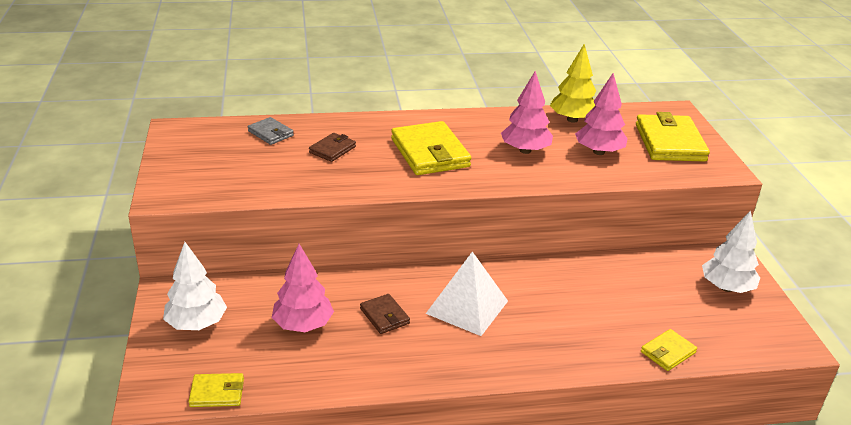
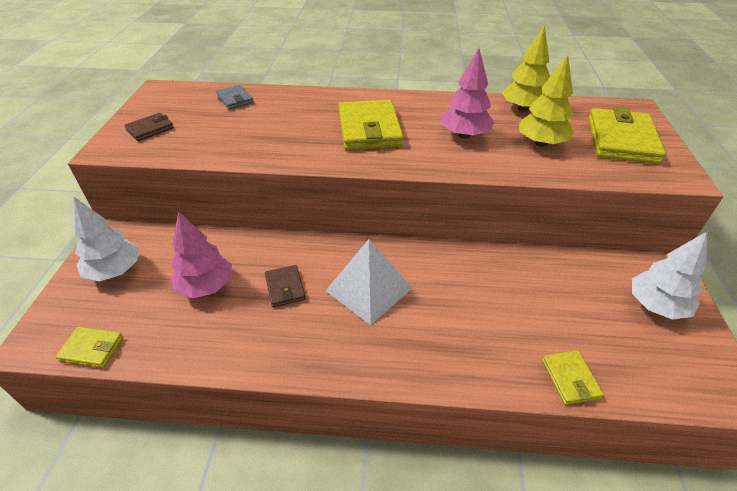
camera: 15 degrees right, 10 degrees up
brown wallet [309,133,356,162] -> brown wallet moved to [124,113,174,141]
pink tree [575,73,628,155] -> yellow tree [518,55,574,147]
yellow wallet [641,329,697,371] -> yellow wallet turned 75 degrees counterclockwise [542,350,604,405]

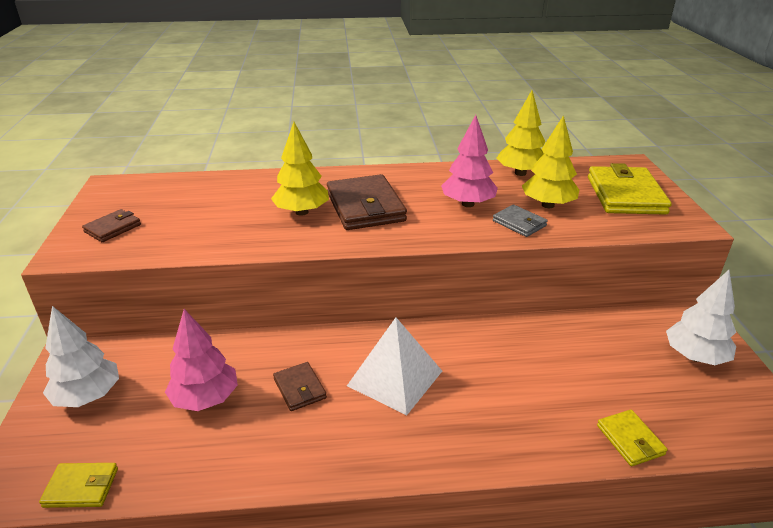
camera: 10 degrees left, 10 degrees down
grey wallet [216,85,254,110] -> grey wallet moved to [493,205,548,237]
yellow wallet [338,99,404,150] -> brown wallet [327,174,407,230]
none -> yellow tree [271,122,329,216]

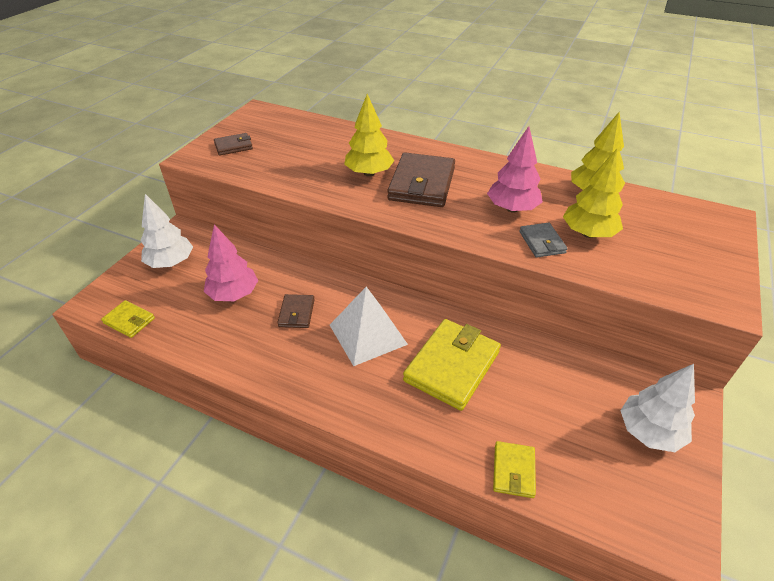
camera: 30 degrees right, 10 degrees up
yellow wallet [588,163,672,215] -> yellow wallet moved to [403,319,501,411]

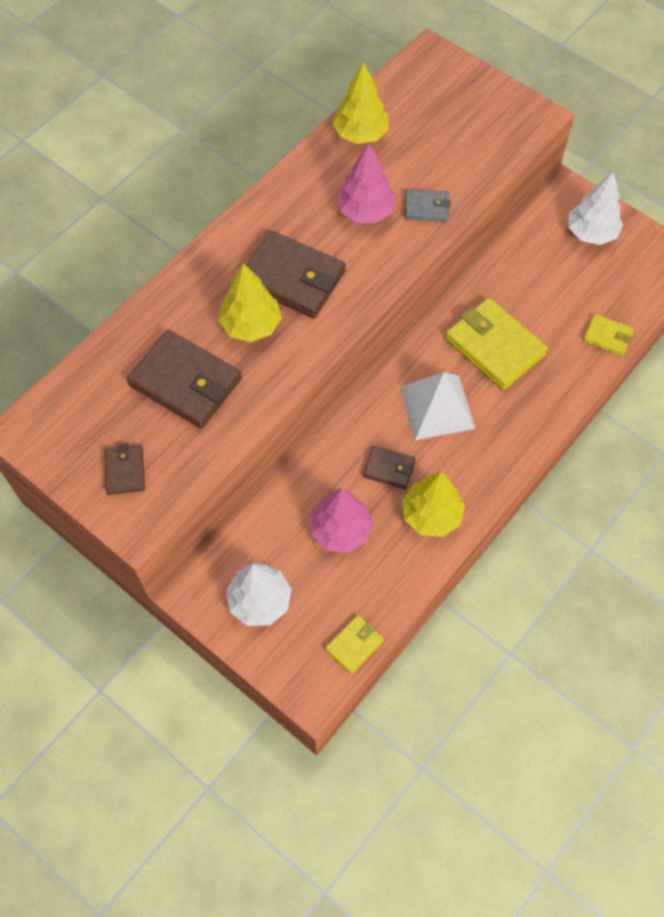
camera: 75 degrees left, 20 degrees up
yellow tree [563,149,623,238] -> yellow tree moved to [402,472,465,537]
none -> brown wallet [127,330,242,428]

